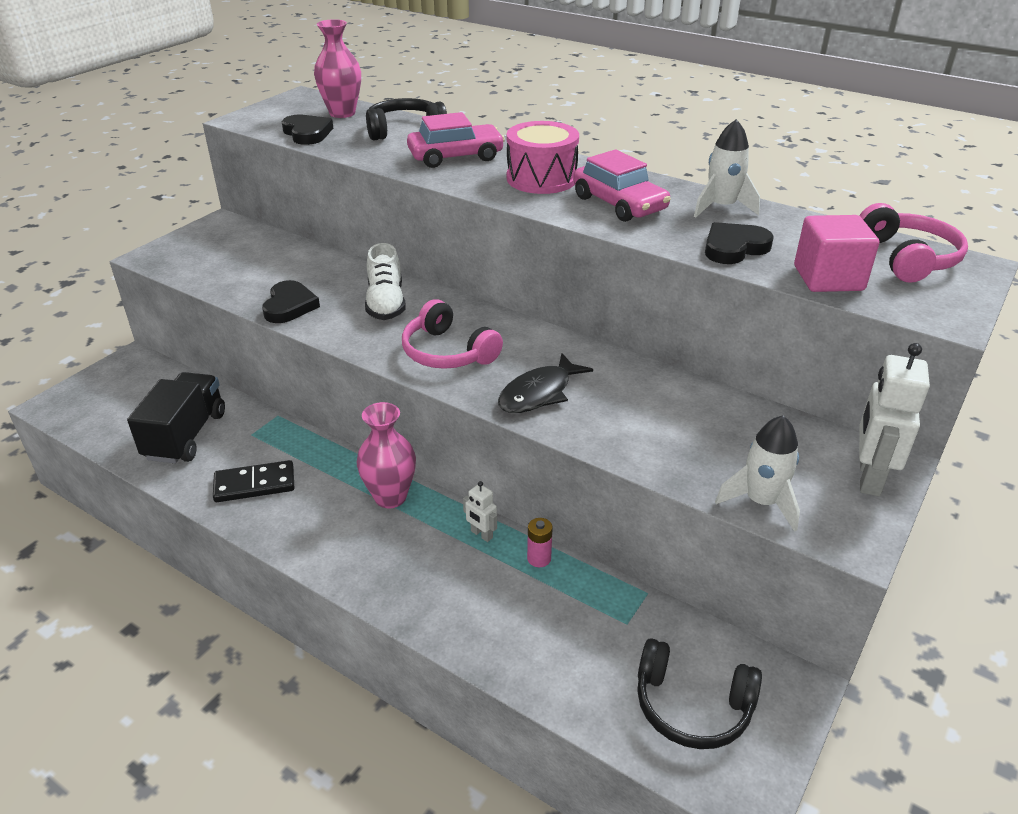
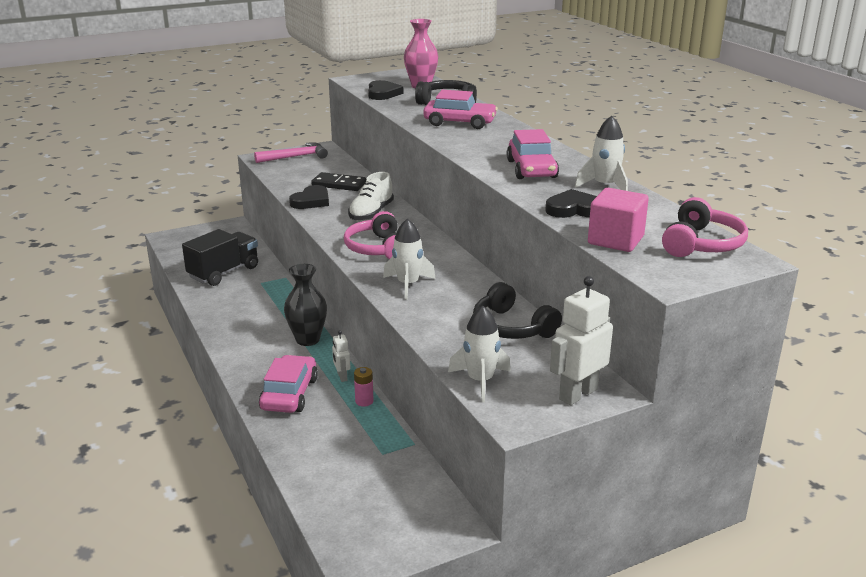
camera: 30 degrees right, 10 degrees down
black domino [213,460,294,502] -> black domino moved to [311,172,366,191]
pink vase [356,402,416,508] -> black vase [284,264,327,346]
black fish [498,353,593,413] -> white rocket [383,219,436,299]
pink drum [507,121,579,194] -> none
black headphones [637,638,762,749] -> black headphones moved to [473,282,562,339]
none -> pink hammer [254,142,328,163]
none -> pink car [259,355,318,413]

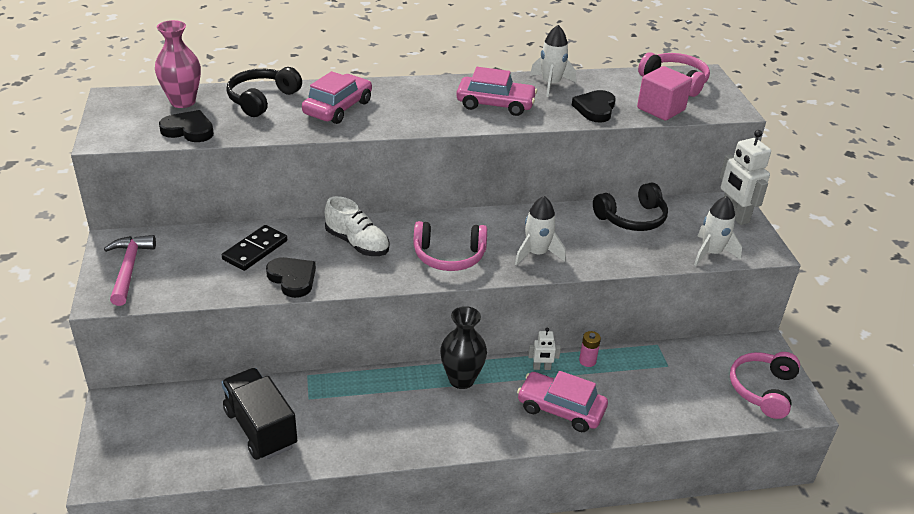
camera: 75 degrees left, 10 degrees up
none -> pink headphones [730,352,800,419]

